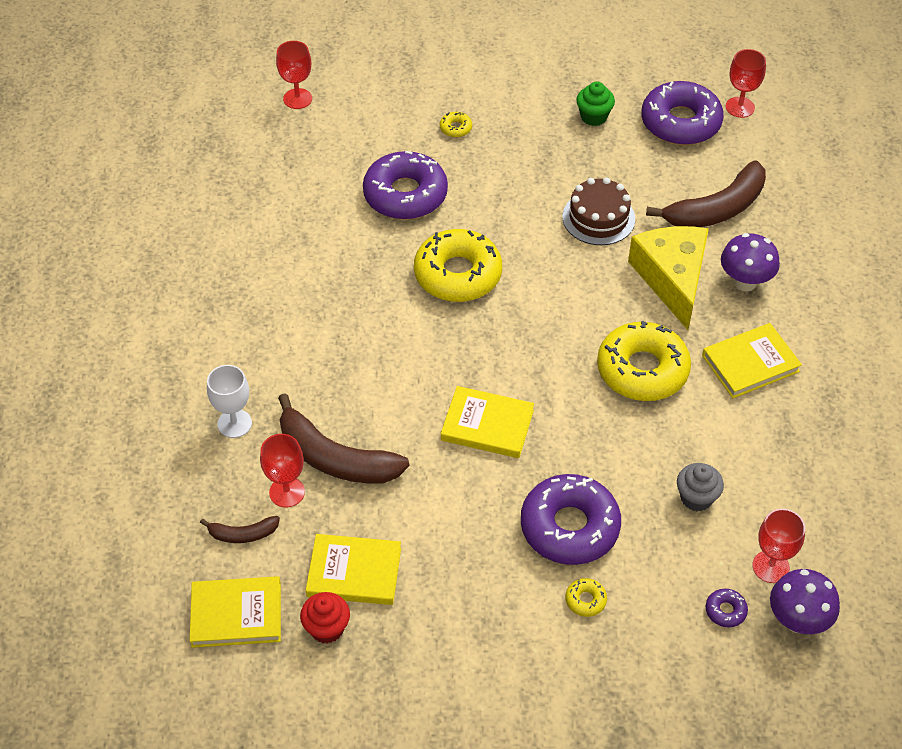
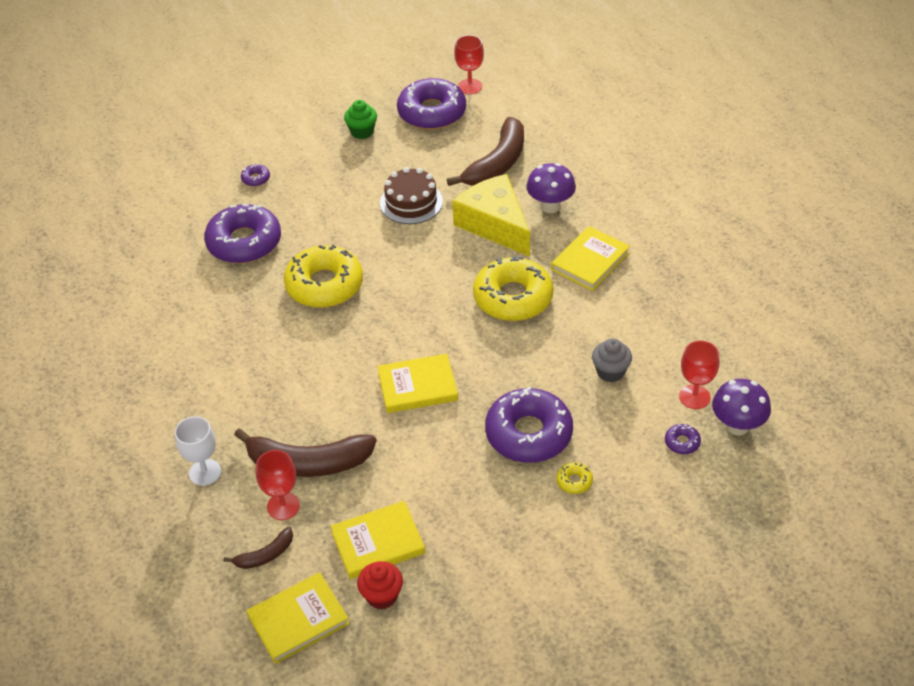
camera: 25 degrees left, 5 degrees down
red goblet [276,41,312,109] -> none
yellow donut [440,112,472,137] -> purple donut [241,164,270,186]

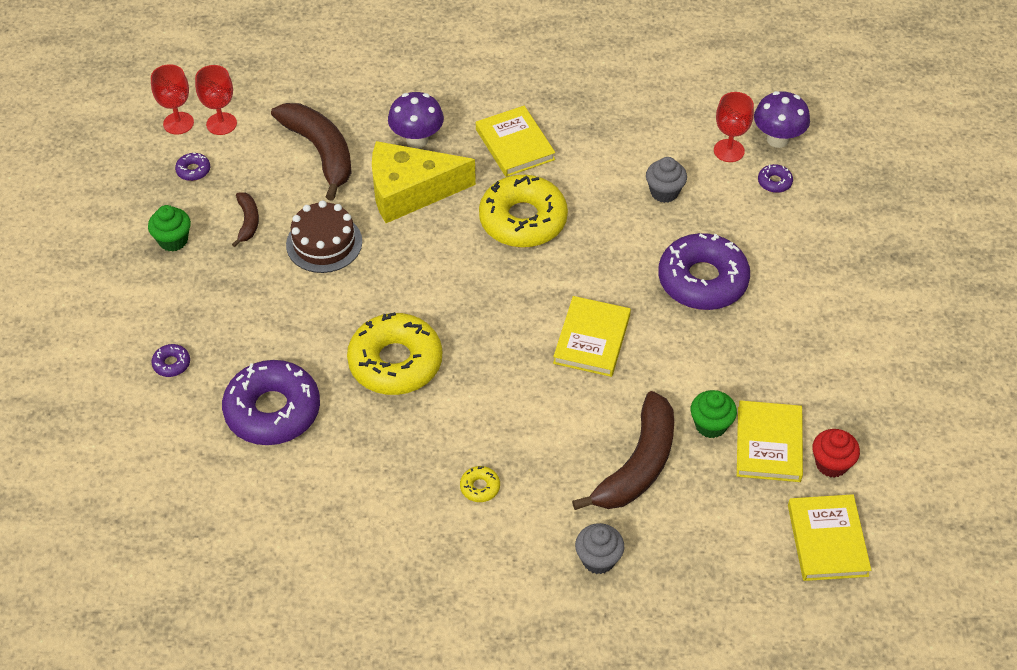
camera: 65 degrees left, 5 degrees up
white goblet [175,416,221,486] -> grey cupcake [575,523,624,574]
brown banana [224,527,293,569] -> brown banana moved to [232,192,259,247]
red goblet [256,450,300,520] -> red goblet moved to [195,65,237,135]
purple donut [397,78,466,130] -> purple donut [175,153,210,181], size x0.40
yellow donut [556,462,593,494] -> yellow donut moved to [460,466,500,502]
none -> green cupcake [691,390,737,438]

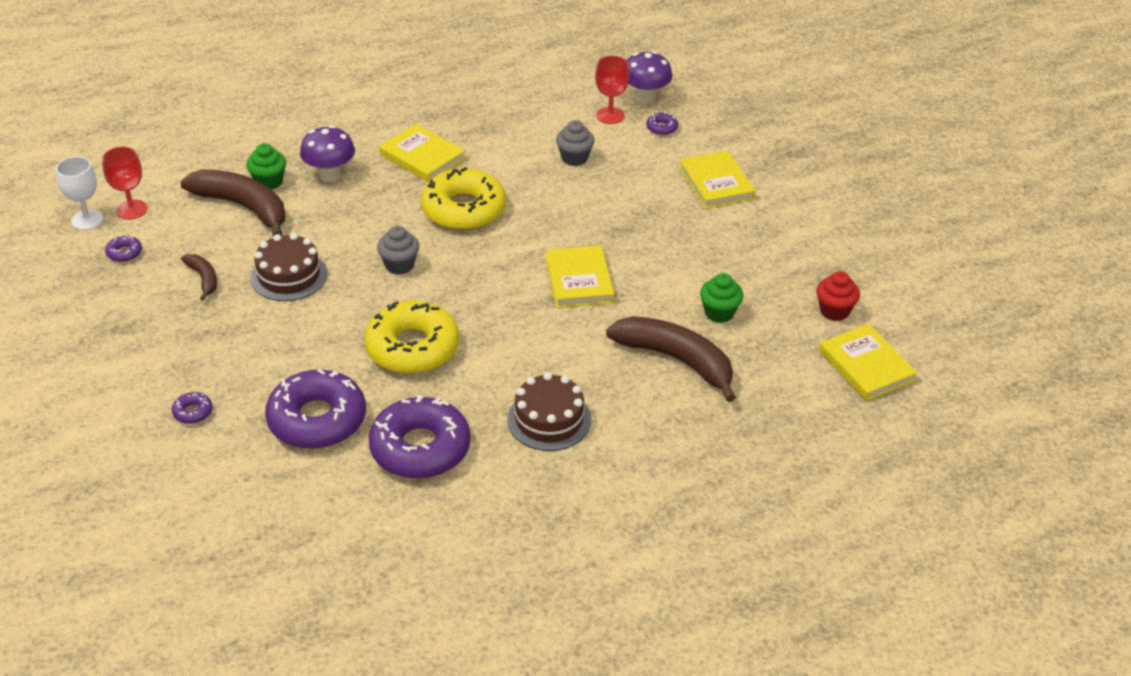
camera: 25 degrees left, 10 degrees down
green cupcake [148,205,191,252] -> green cupcake moved to [246,143,286,189]
red goblet [151,64,194,134] -> white goblet [56,156,103,230]
yellow cheese [372,141,476,223] -> none
yellow donut [460,466,500,502] -> brown cake [507,373,591,451]
brown banana [572,391,674,510] -> brown banana turned 60 degrees counterclockwise [606,316,736,402]
grey cupcake [575,523,624,574] -> grey cupcake moved to [377,226,419,275]
purple donut [658,233,750,310] -> purple donut moved to [369,395,471,479]
yellow book [737,400,803,482] -> yellow book moved to [679,151,755,209]

